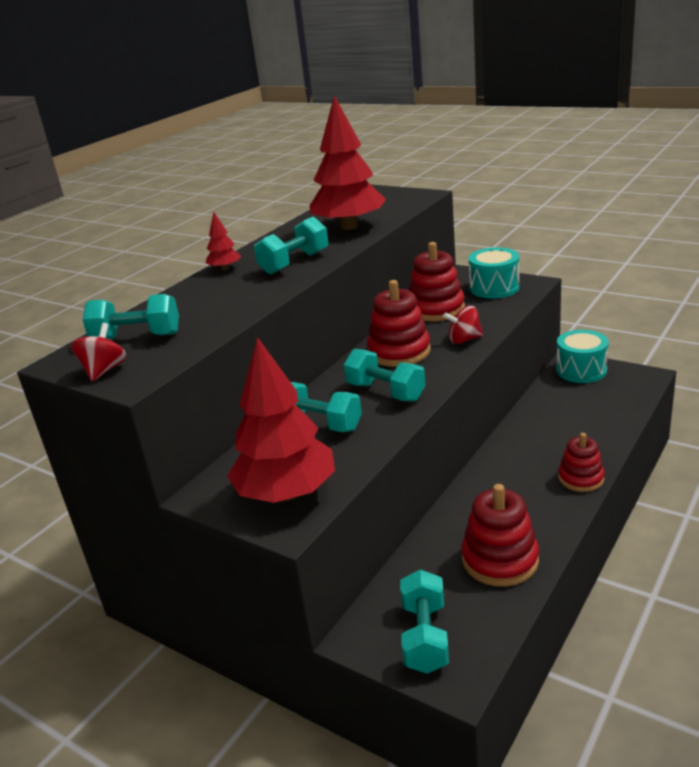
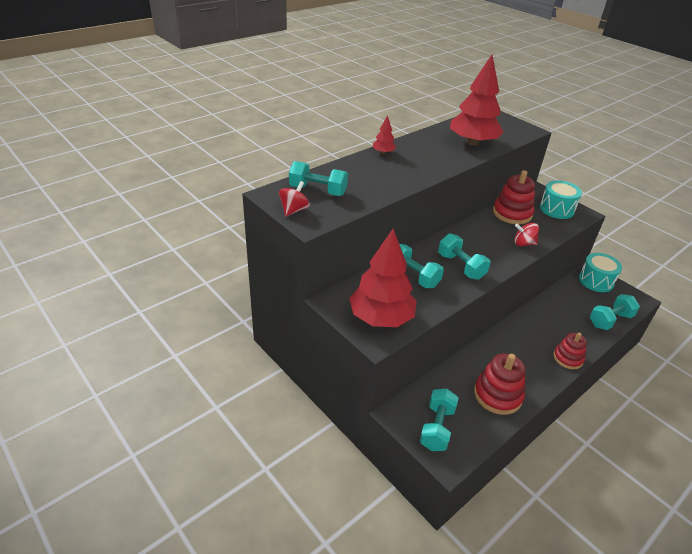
camera: 10 degrees right, 10 degrees up
turquoise dumbbell [254,217,328,275] -> turquoise dumbbell moved to [590,294,640,330]
red stacking toy [367,280,431,367] -> none

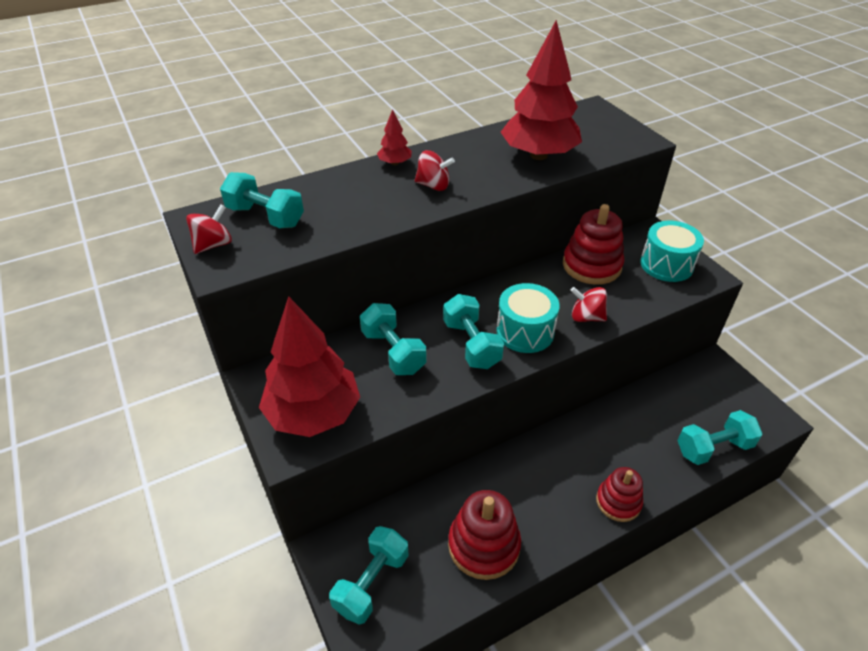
camera: 15 degrees right, 5 degrees up
turquoise drum [579,253,622,292] -> turquoise drum moved to [496,283,560,353]
none -> red spinning top [415,150,455,191]

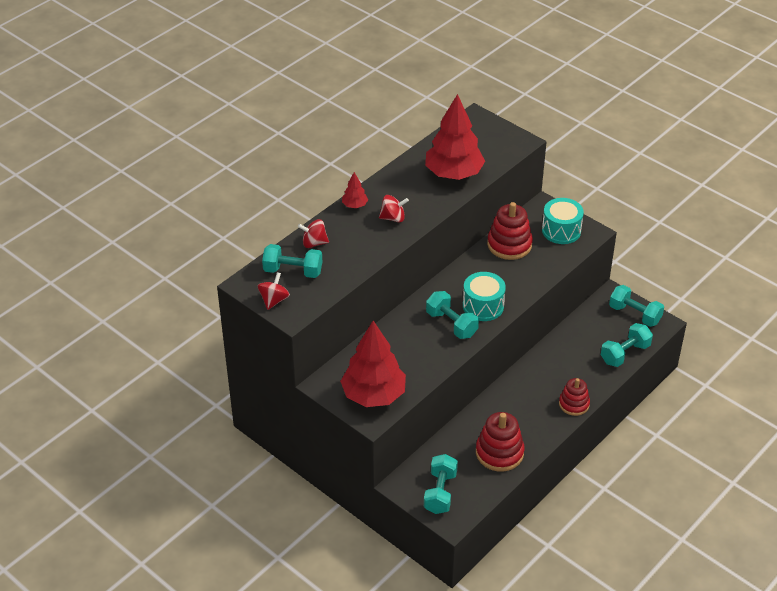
camera: 20 degrees left, 0 degrees up
turquoise dumbbell [360,303,426,375] -> turquoise dumbbell moved to [609,285,664,327]
red spinning top [570,287,607,322] -> red spinning top moved to [298,219,329,248]

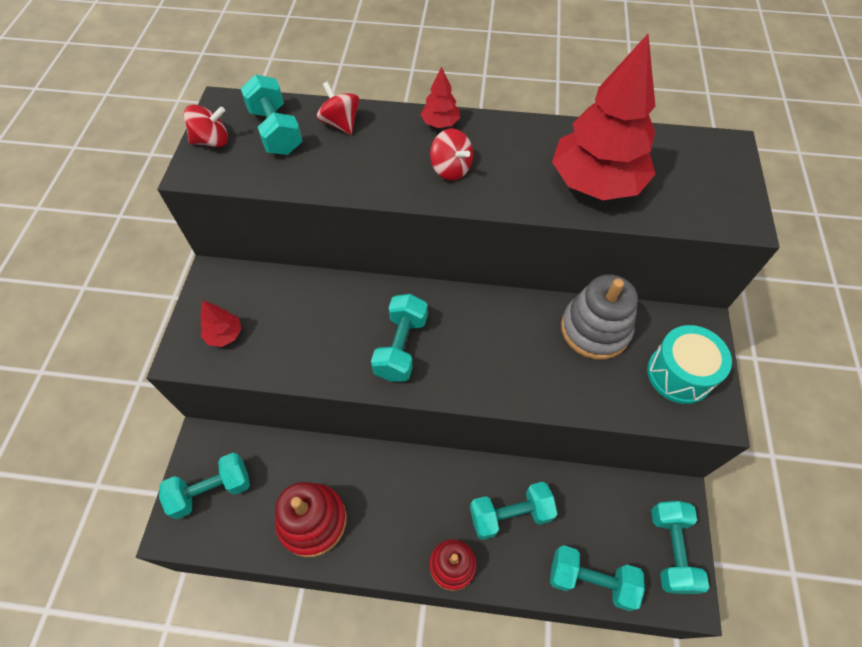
camera: 55 degrees right, 15 degrees up
red tree [340,321,406,407] -> red tree [200,300,242,347], size x0.43
turquoise drum [463,272,506,321] -> none
red stacking toy [487,202,533,260] -> grey stacking toy [561,274,638,360]
none -> turquoise dumbbell [470,482,557,540]

